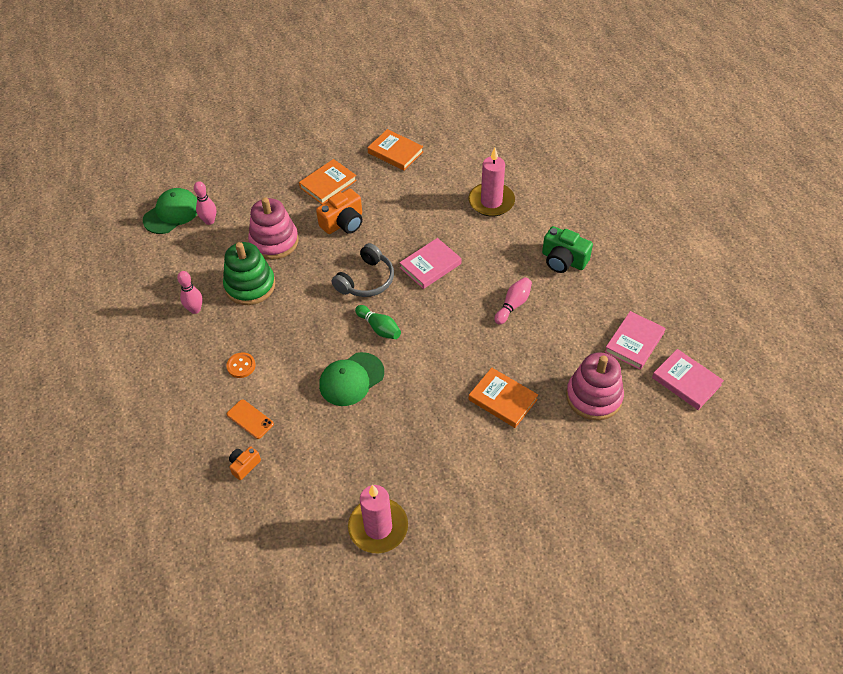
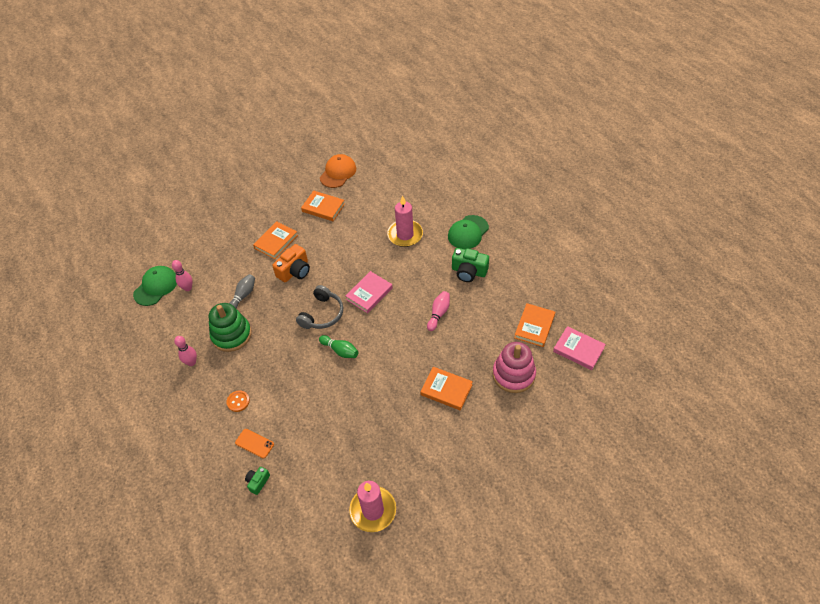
camera: 10 degrees left, 0 degrees up
orange camera [229,446,261,480] -> green camera [245,467,270,495]
pink stacking toy [248,197,299,260] -> grey bowling pin [229,274,255,309]
green cap [319,352,384,406] -> green cap moved to [448,215,489,249]
pink book [605,311,666,370] -> orange book [514,303,555,347]
none -> orange cap [320,154,356,188]

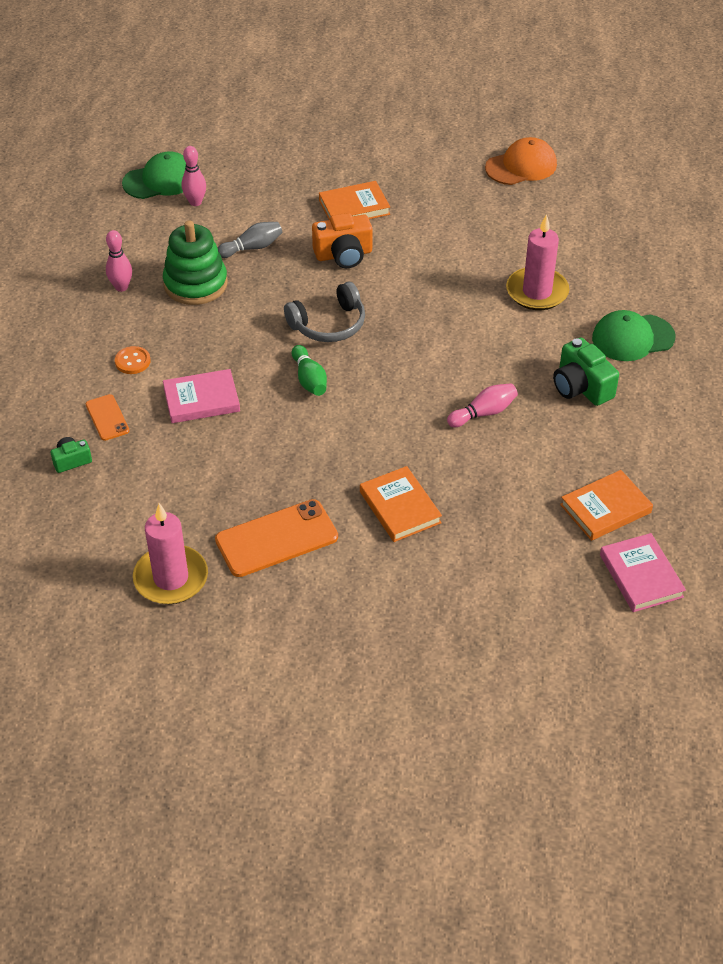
camera: 35 degrees right, 5 degrees down
orange book [301,190,345,221] -> none
pink book [346,271,393,313] -> pink book moved to [163,369,240,423]
pink stacking toy [493,342,536,393] -> none
none -> orange phone [215,499,338,577]

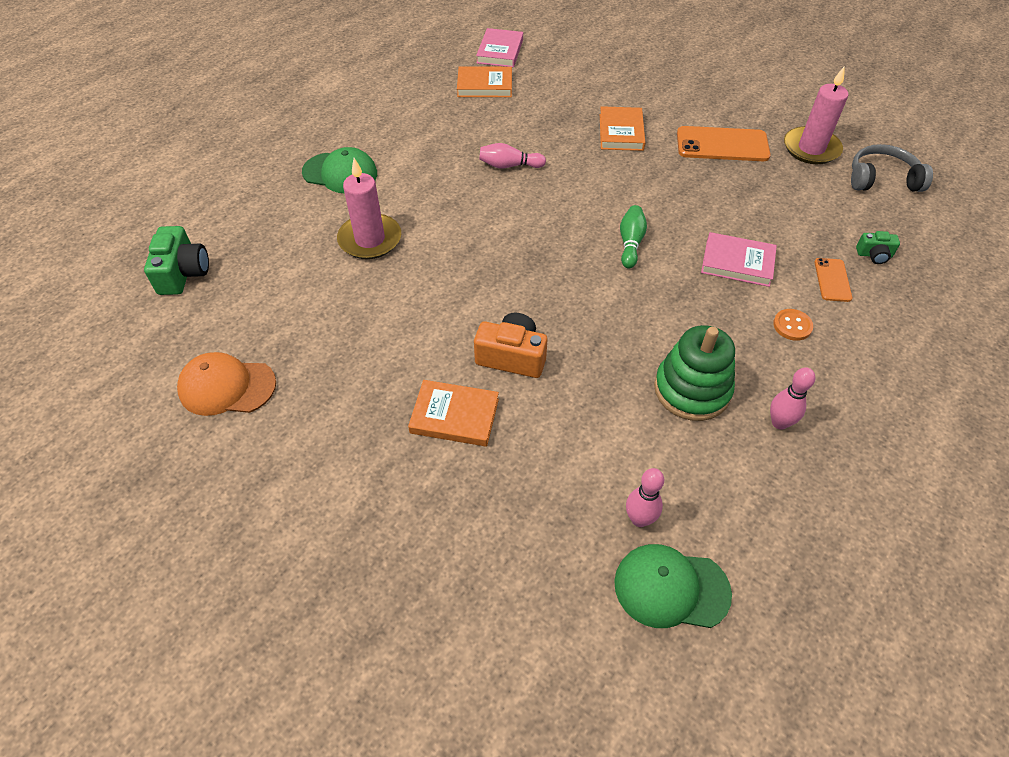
camera: 150 degrees left, 5 degrees up
grey bowling pin [218,222,282,258] -> none
grey headphones [284,282,365,342] -> grey headphones moved to [851,144,933,192]
green camera [553,338,619,406] -> green camera moved to [144,226,209,295]

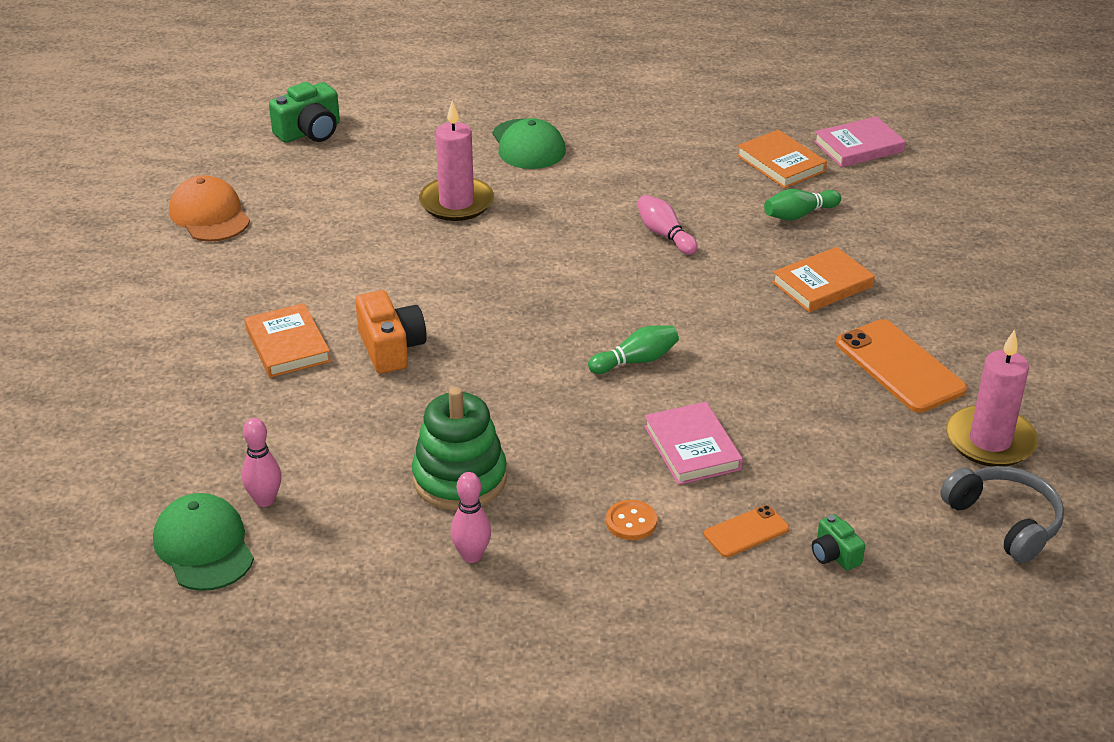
camera: 55 degrees right, 15 degrees down
none -> green bowling pin [764,189,841,221]

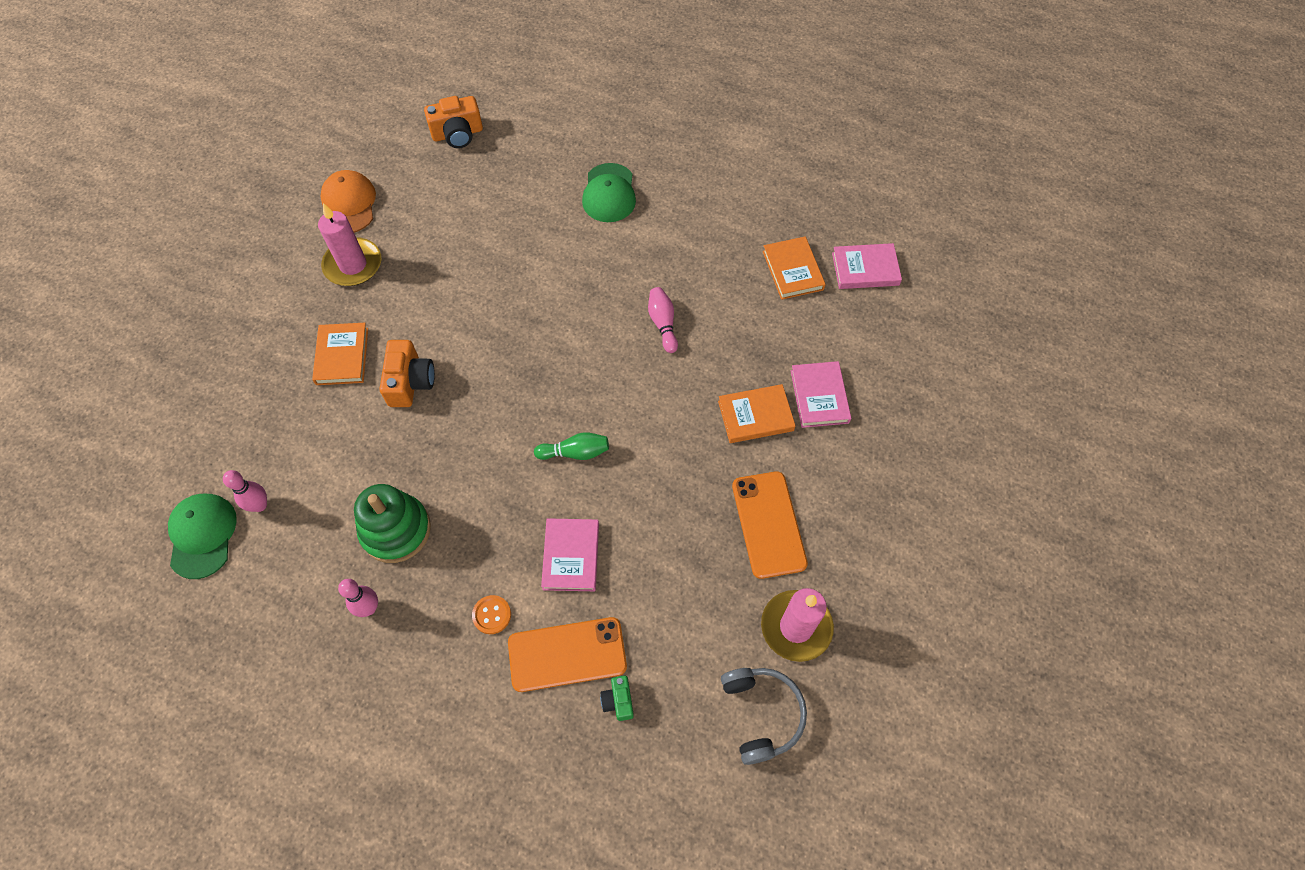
camera: 20 degrees right, 25 degrees up
green camera [269,82,340,143] -> orange camera [424,96,483,148]
pink candle [419,101,494,221] -> pink candle moved to [318,203,381,286]
orange phone [704,505,789,557] -> orange phone [508,617,627,692], size x1.85
green bowling pin [764,189,841,221] -> none
none -> pink book [791,361,851,428]

